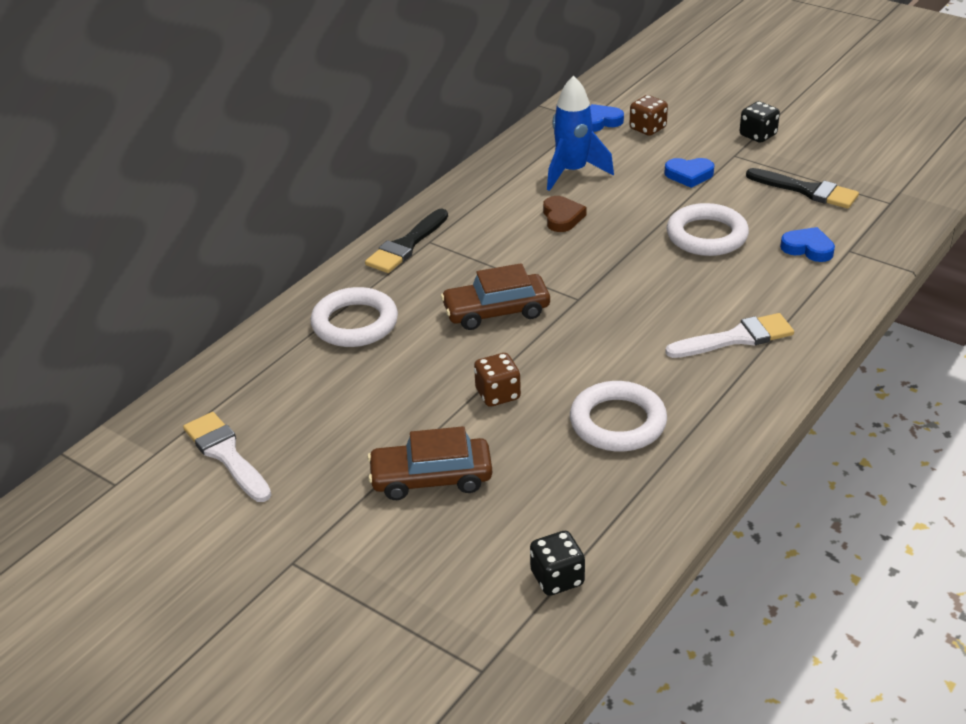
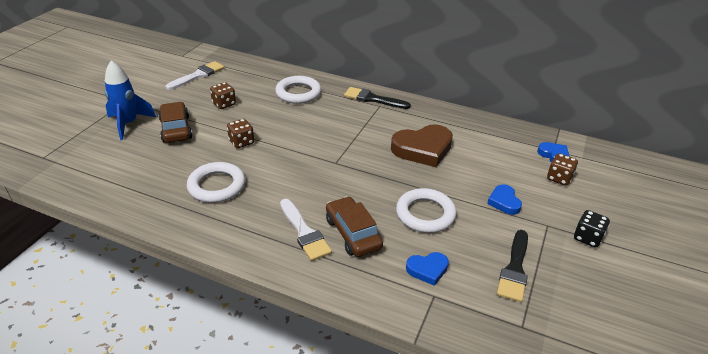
camera: 75 degrees right, 0 degrees up
brown car [441,263,550,330] -> brown car moved to [326,196,383,257]
black dice [530,531,585,596] -> none
brown heart [543,196,587,232] -> brown heart [391,125,453,167], size x1.89
blue rocket [547,76,614,191] -> blue rocket moved to [105,60,156,140]
blue heart [780,227,835,262] -> blue heart turned 60 degrees clockwise [406,252,449,286]
none -> brown dice [210,82,236,109]

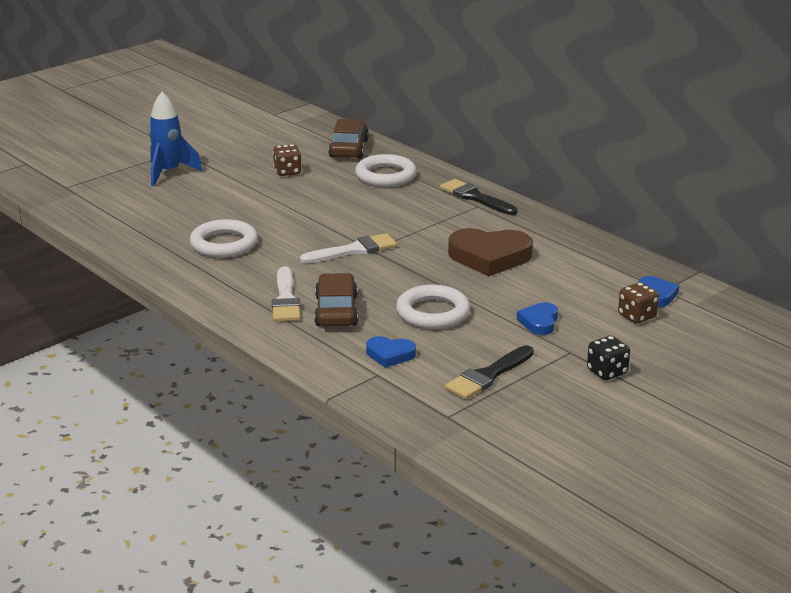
camera: 25 degrees right, 10 degrees down
brown car [158,102,192,143] -> brown car moved to [328,119,369,159]
white brush [165,61,224,90] -> white brush moved to [300,233,397,264]
brown dice [227,119,254,148] -> none

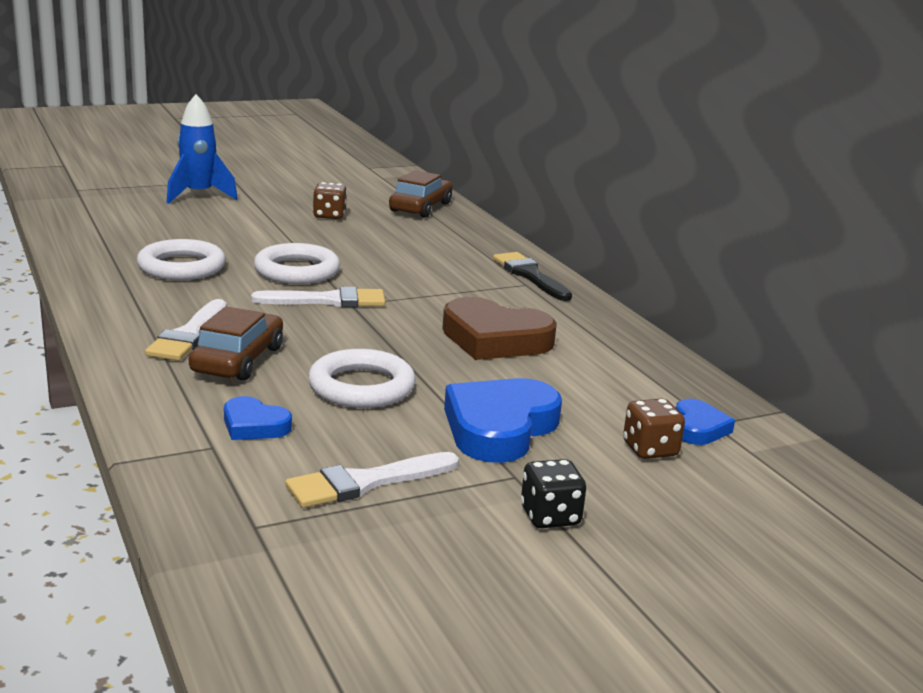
camera: 15 degrees right, 5 degrees down
white ring [355,154,417,187] -> white ring moved to [254,243,340,284]
black brush [445,345,534,399] -> white brush [285,452,459,508]
blue heart [517,302,558,335] -> blue heart [444,378,562,463], size x1.89

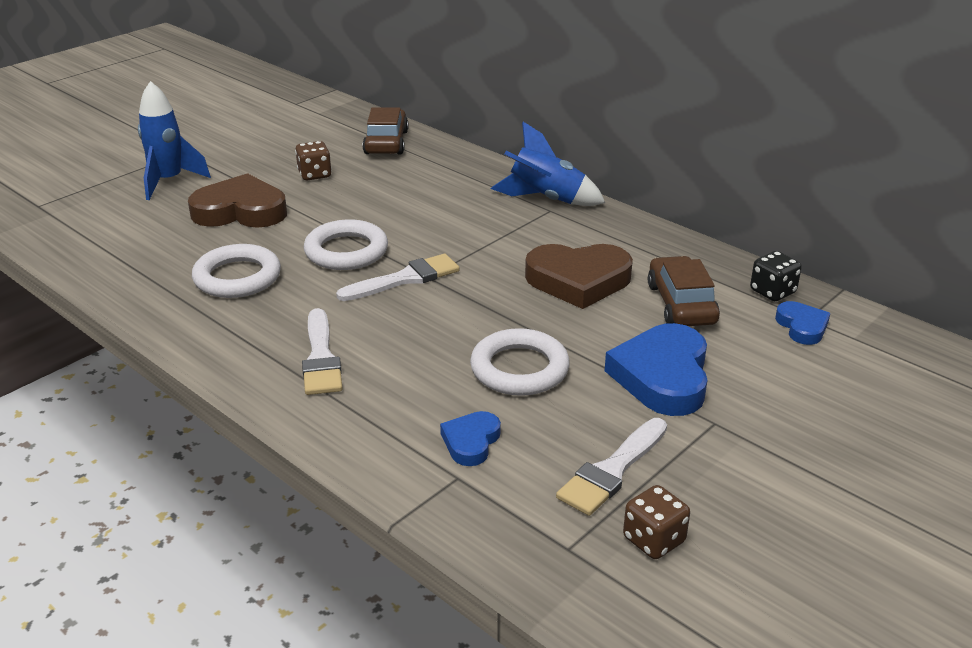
camera: 20 degrees left, 10 degrees up
brown car [189,306,283,381] -> brown car moved to [648,256,720,326]
blue heart [224,396,292,440] -> blue heart turned 105 degrees clockwise [440,411,501,466]
black brush [493,252,572,301] -> blue rocket [491,122,605,206]
black dice [521,459,586,528] -> black dice moved to [750,251,802,301]
brown dice [623,399,685,459] -> brown dice moved to [623,485,690,559]
none -> brown heart [188,173,287,228]

